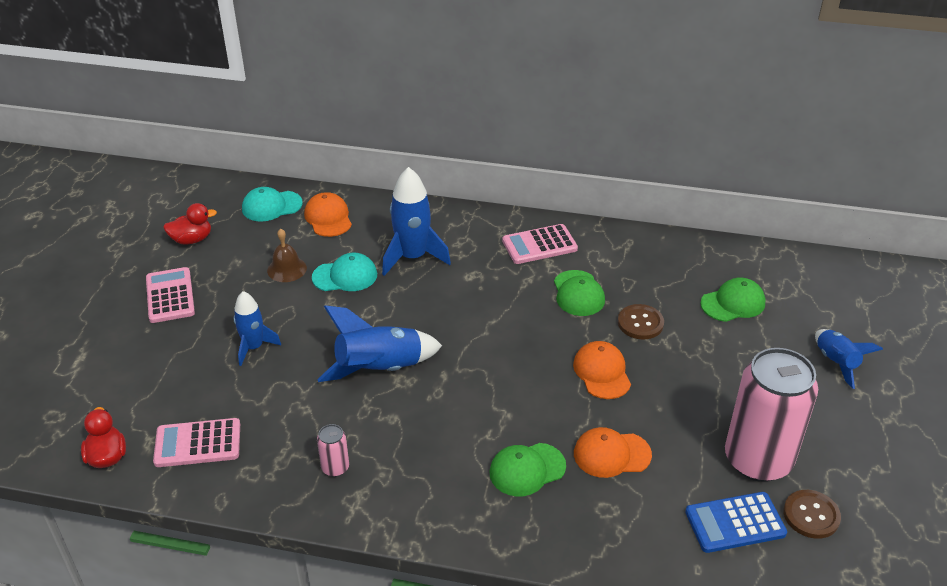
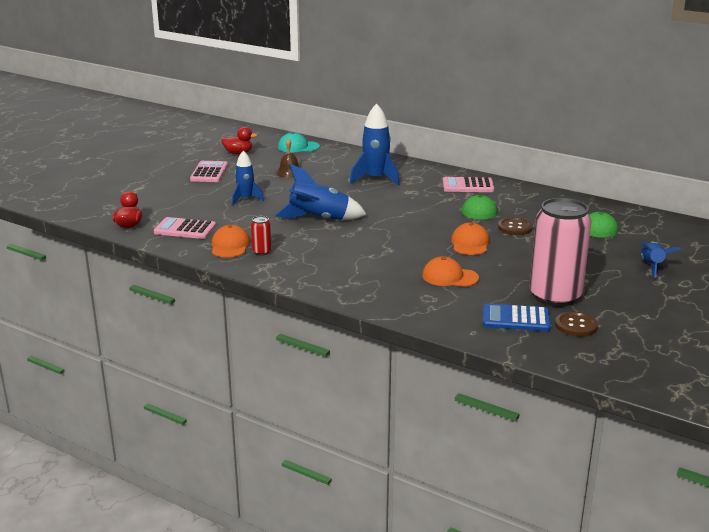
camera: 20 degrees right, 15 degrees down
orange cap [304,192,352,237] -> orange cap moved to [212,225,250,258]
turquoise cap [312,253,377,291] -> none
pink can [317,424,349,477] -> red can [251,216,272,255]
green cap [490,443,566,497] -> none

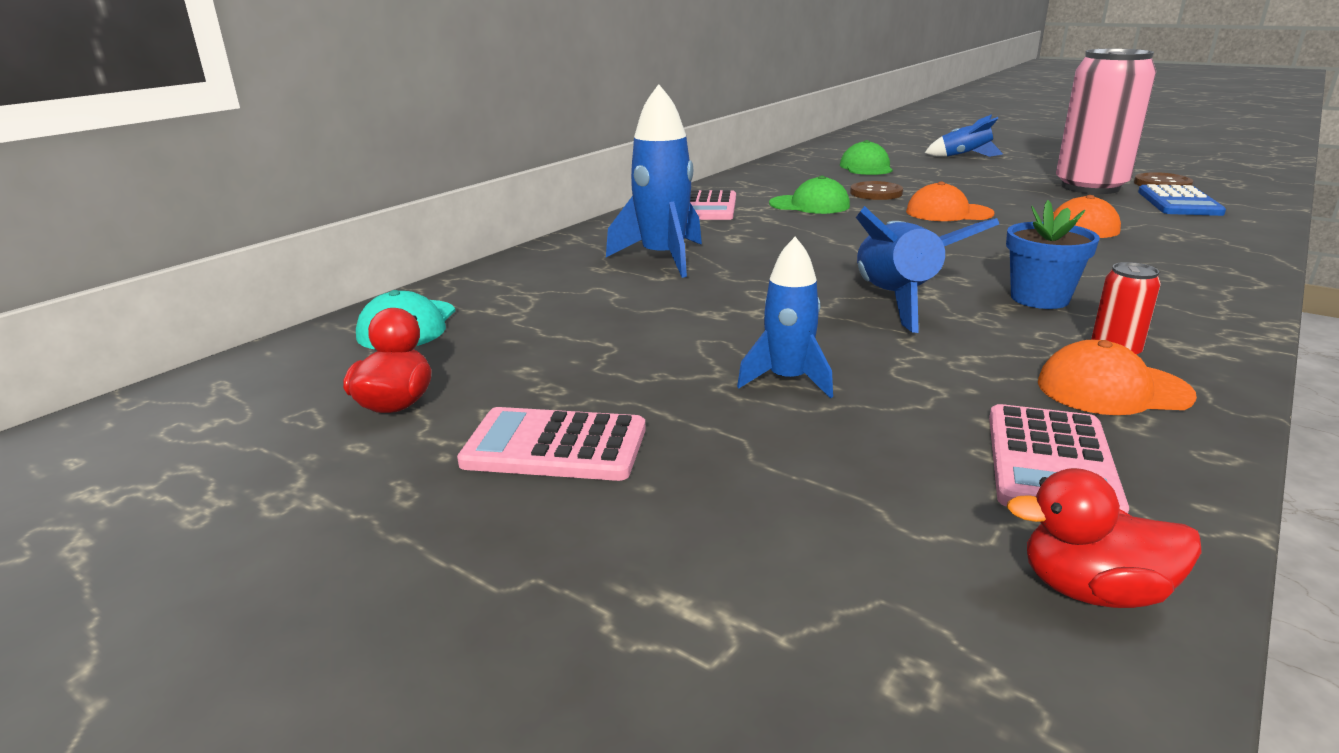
camera: 85 degrees left, 0 degrees up
brown bell [276,138,299,178] -> none
none -> blue flower pot [1006,200,1100,309]

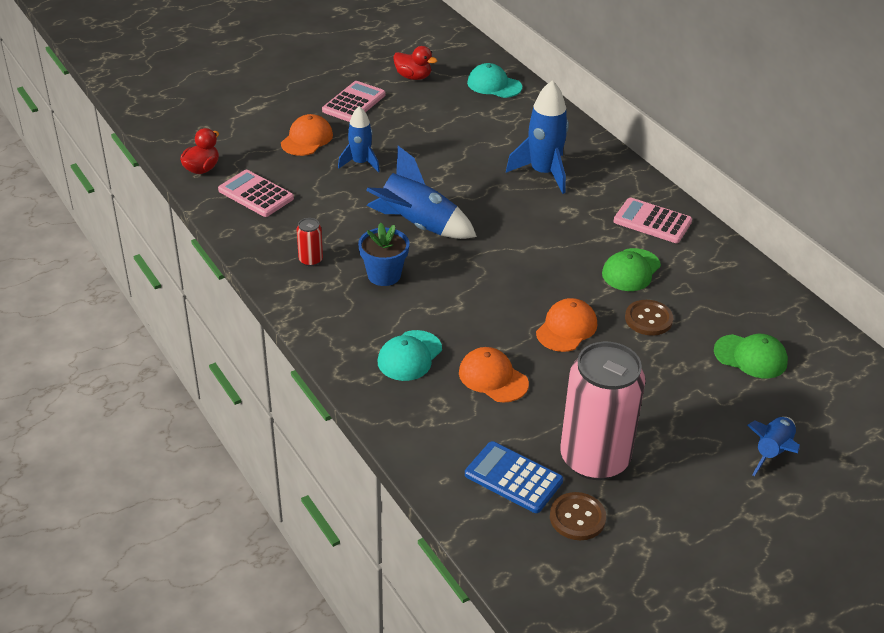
camera: 110 degrees right, 15 degrees up
orange cap [1038,340,1197,415] -> orange cap moved to [281,114,333,156]
none -> turquoise cap [378,330,442,381]

